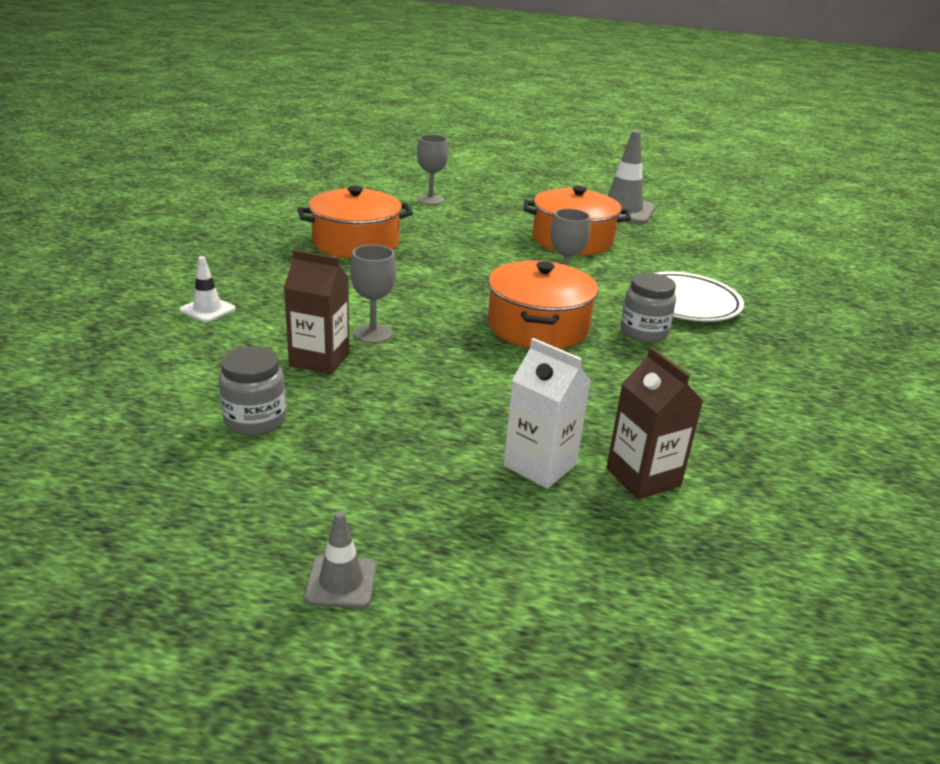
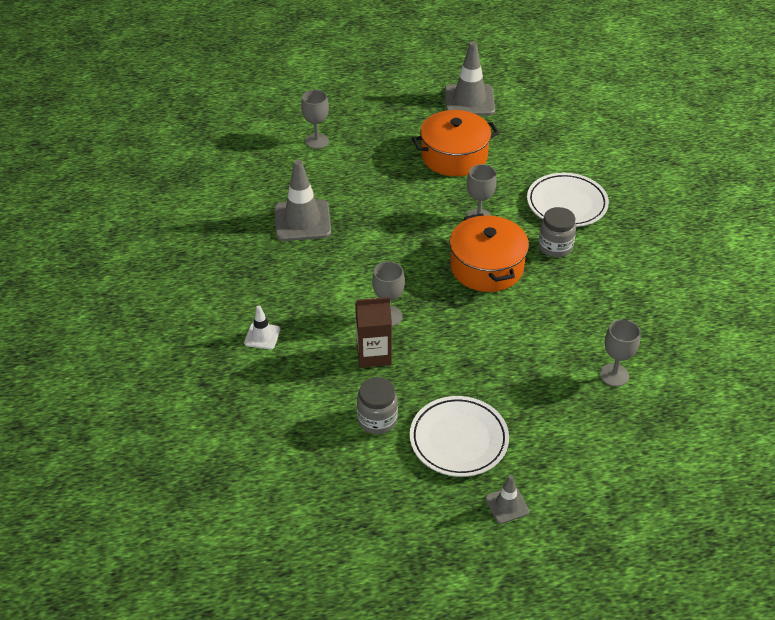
camera: 20 degrees left, 15 degrees up
orange pot [297,186,413,258] -> grey traffic cone [274,160,331,241]
white carton [503,338,591,489] -> none
brown carton [606,347,703,500] -> grey goblet [600,319,640,387]
none -> white plate [410,396,509,477]

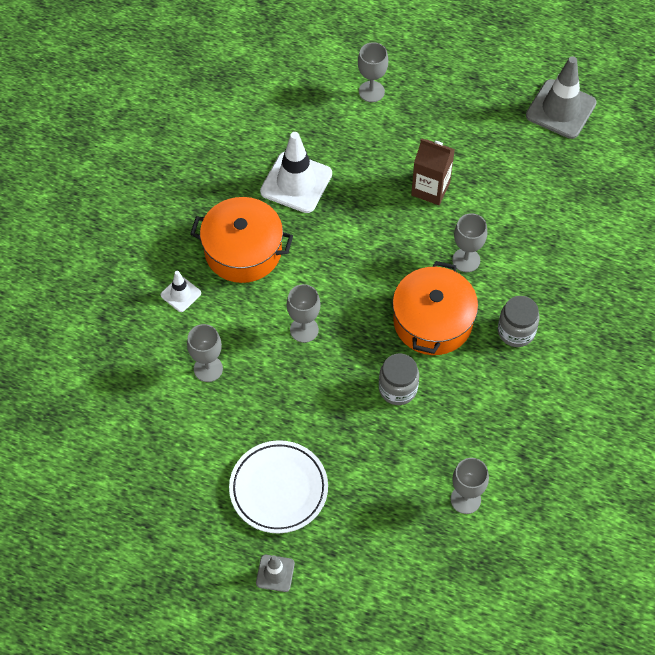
camera: 30 degrees right, 15 degrees up
grey traffic cone [274,160,331,241] -> white traffic cone [260,132,332,213]
brown carton [355,297,392,368] -> brown carton moved to [411,138,455,205]
grey jar [357,377,398,434] -> grey jar moved to [379,354,419,405]
orange pot [412,110,499,176] -> orange pot moved to [190,197,293,283]
white plate [527,173,609,227] -> none
none -> grey goblet [187,324,223,382]

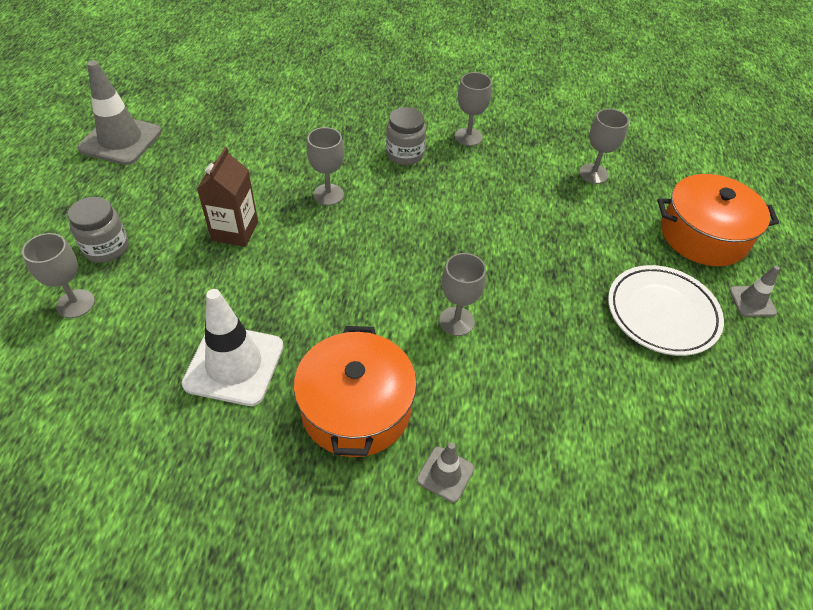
camera: 105 degrees left, 10 degrees down
white traffic cone [161,271,201,312] -> grey traffic cone [417,442,475,503]
grey goblet [187,324,223,382] -> grey goblet moved to [455,72,492,146]
grey jar [379,354,419,405] -> grey jar moved to [68,197,128,263]
orange pot [393,261,478,355] -> orange pot moved to [658,174,779,266]

